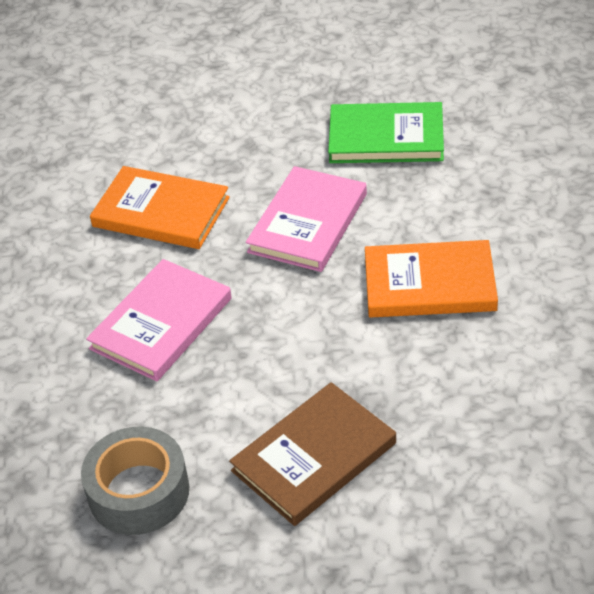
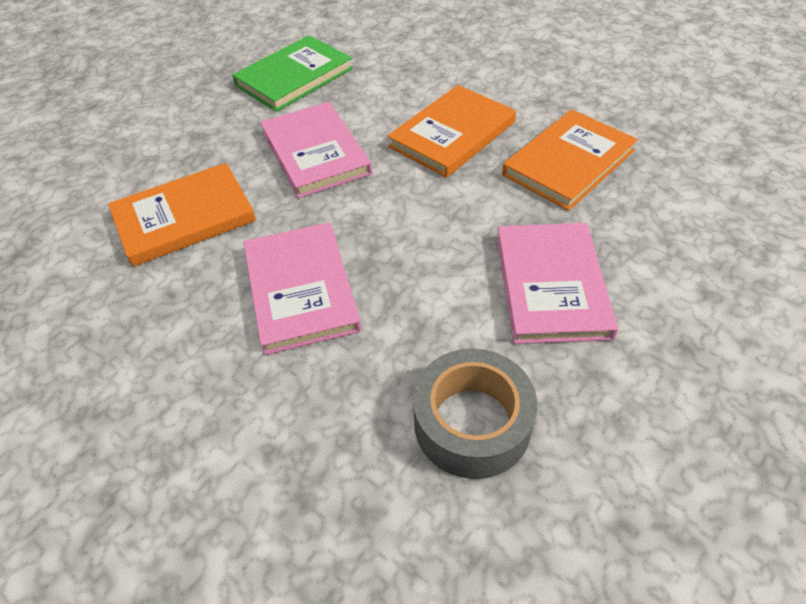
camera: 50 degrees left, 5 degrees up
brown book [229,382,396,526] -> pink book [497,223,618,344]
none -> orange book [502,109,638,211]

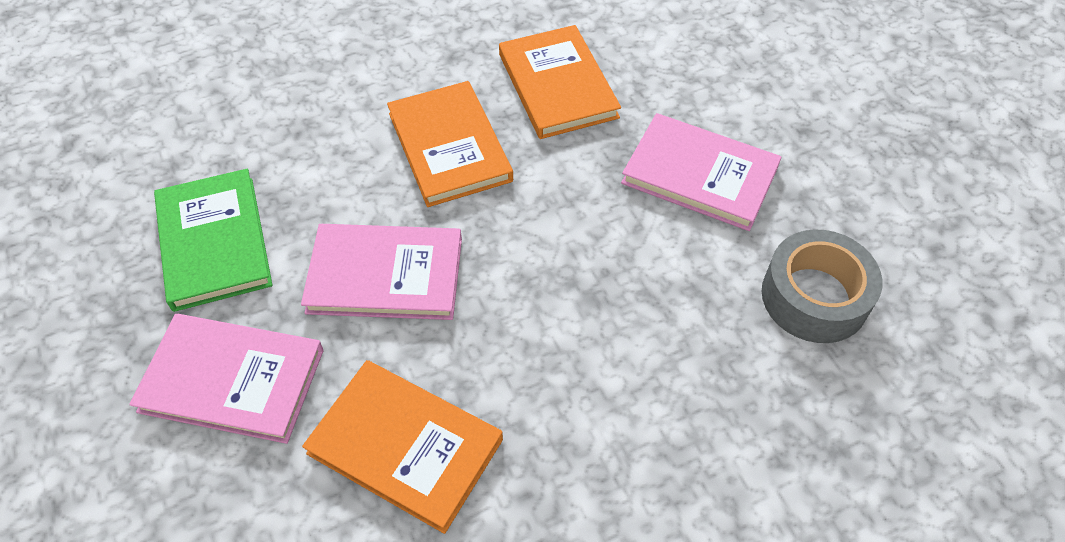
camera: 65 degrees left, 5 degrees up
orange book [108,163,256,267] -> orange book turned 60 degrees counterclockwise [302,360,503,534]
pink book [243,222,361,355] -> pink book moved to [129,314,324,444]

